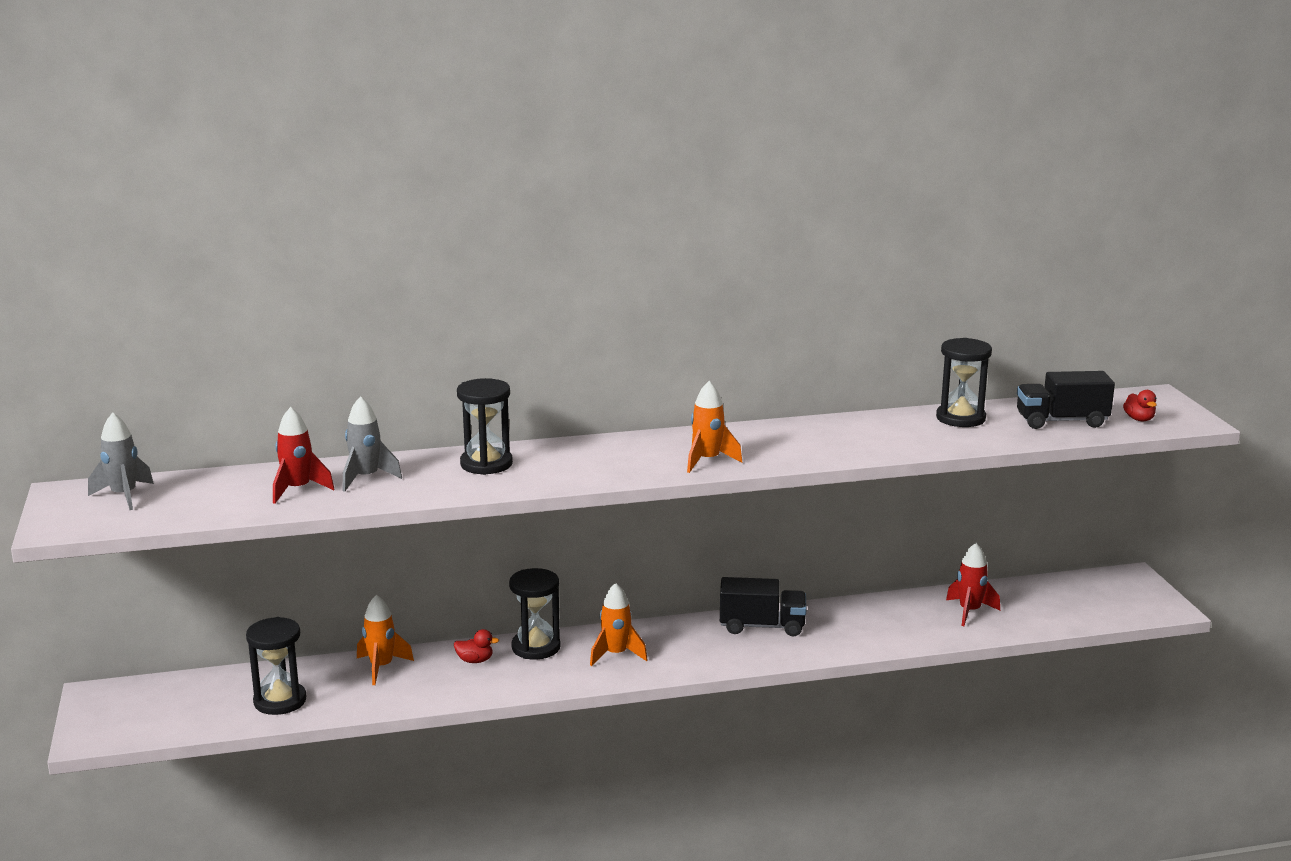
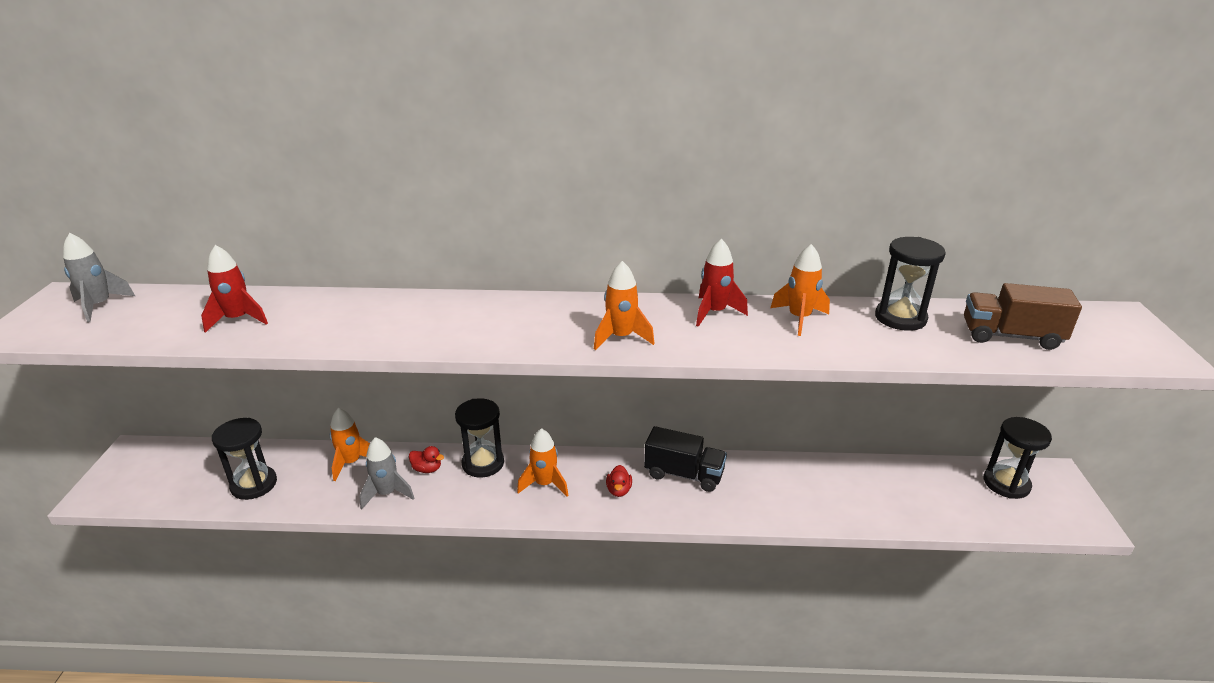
camera: 15 degrees right, 10 degrees up
grey rocket [343,396,402,492] -> grey rocket moved to [359,437,414,509]
black hourglass [457,378,513,475] -> black hourglass moved to [984,417,1052,499]
red rocket [946,543,1000,626] -> red rocket moved to [696,239,748,327]
black truck [1017,371,1115,429] -> brown truck [964,283,1082,350]
red duck [1123,390,1157,421] -> red duck moved to [606,465,632,497]
none -> orange rocket [770,244,830,336]

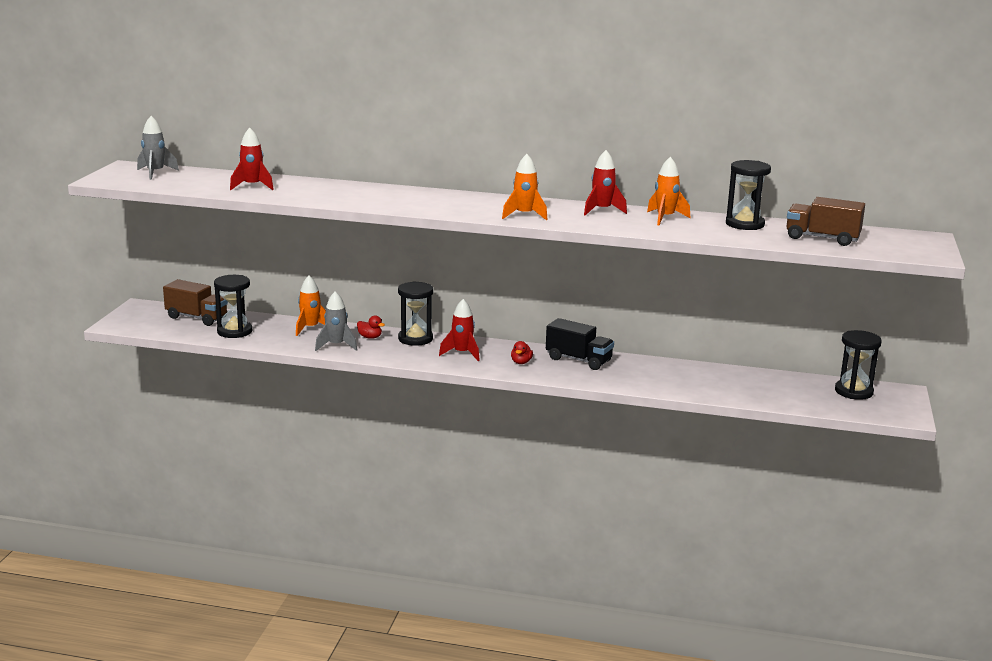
camera: 10 degrees right, 10 degrees down
orange rocket [517,428,568,496] -> red rocket [439,299,480,361]
none -> brown truck [163,279,228,326]

